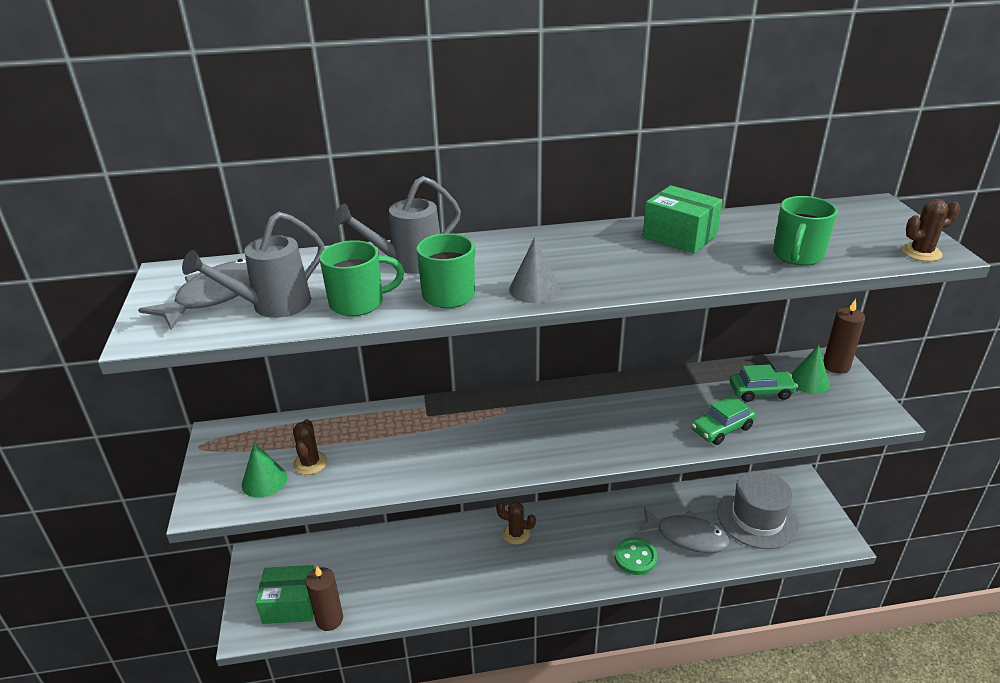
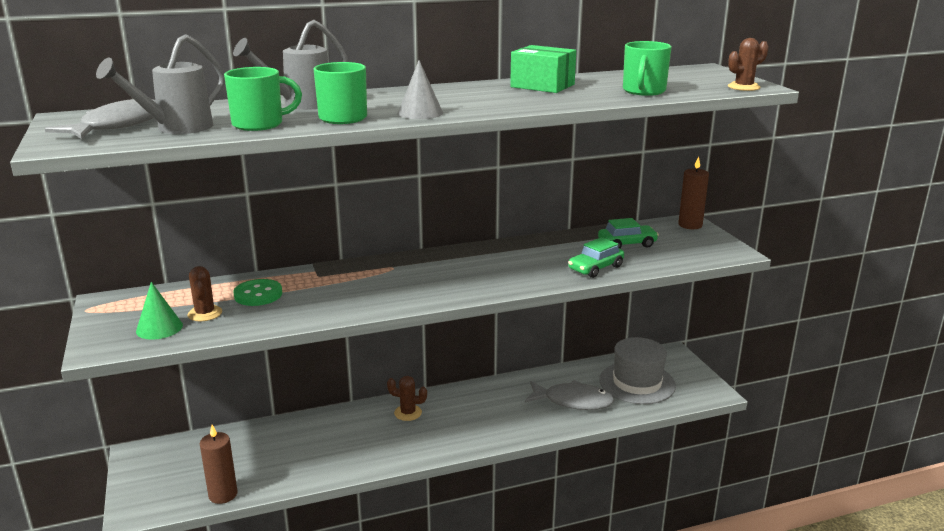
camera: 10 degrees left, 10 degrees down
green box [256,565,314,624] -> none
green button [614,538,658,575] -> green button moved to [233,279,282,306]
green cone [791,345,830,394] -> none

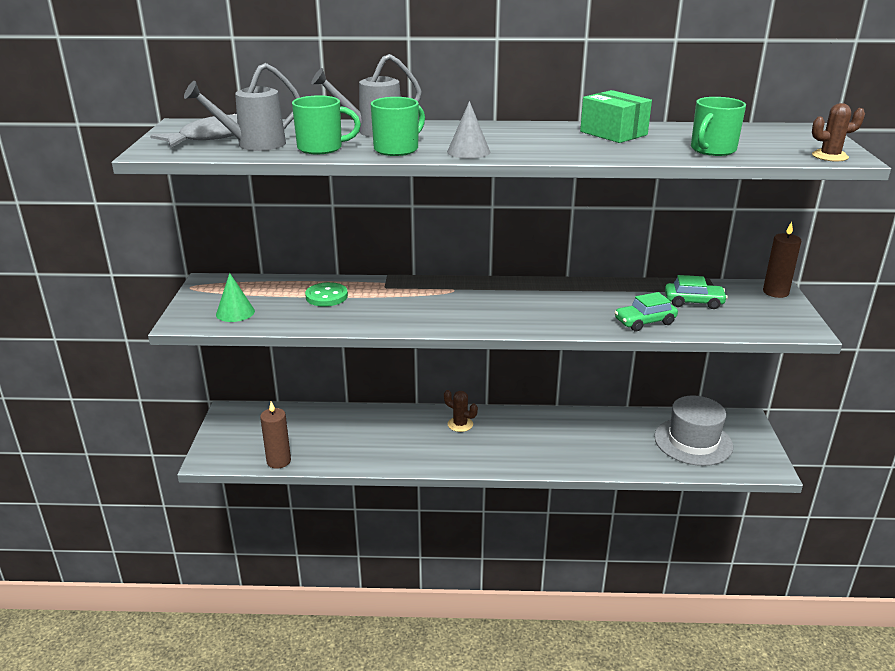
camera: 20 degrees right, 5 degrees up
brown cactus [187,266,222,321] -> none
grey fish [525,380,615,410] -> none

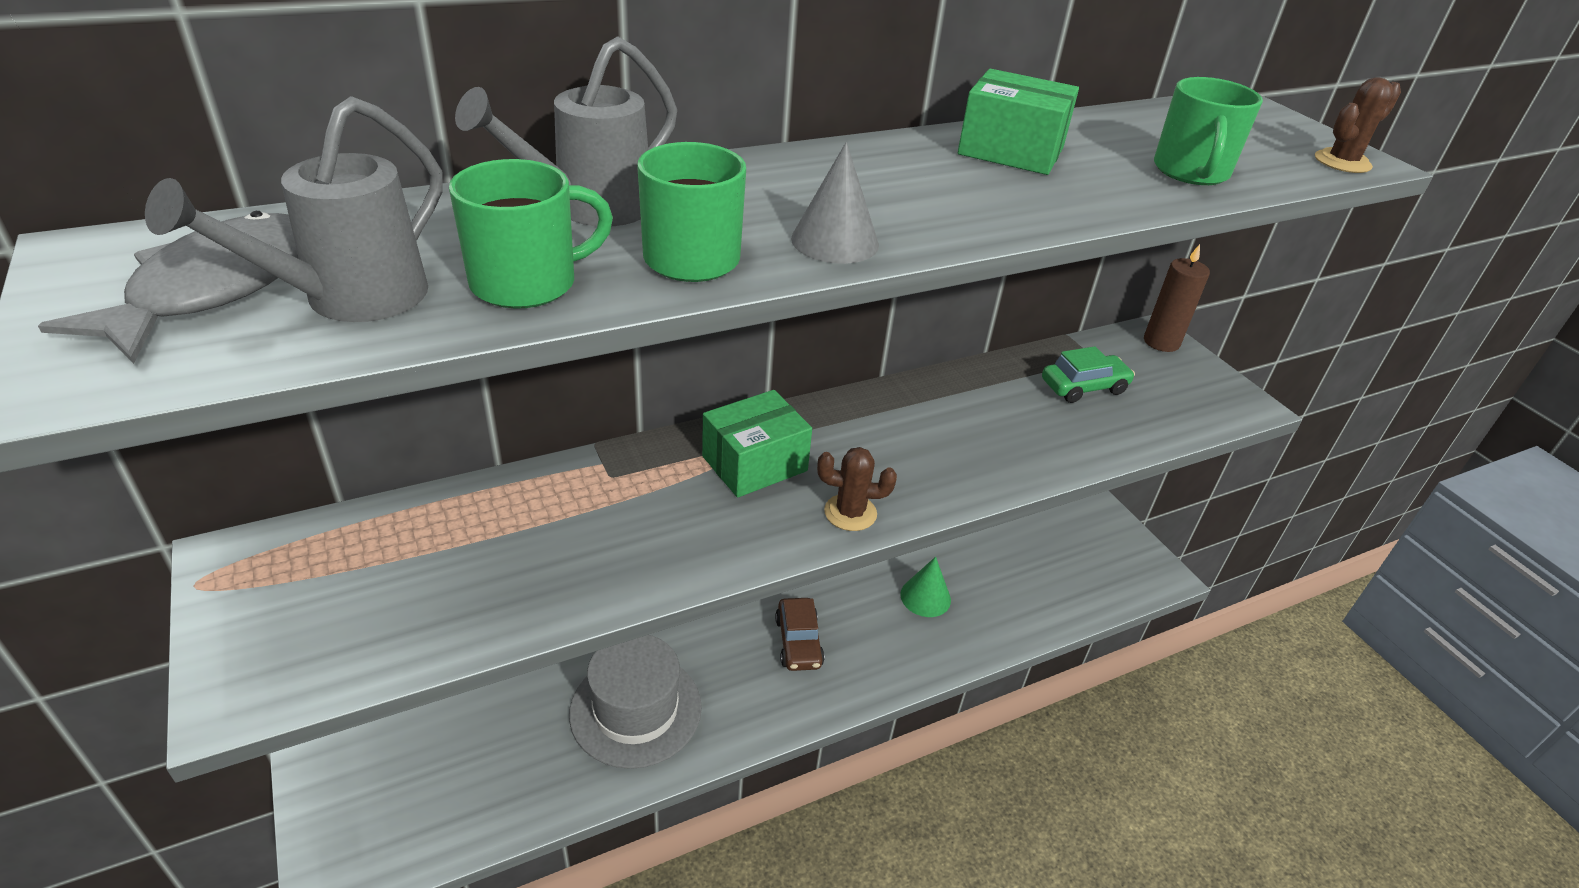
camera: 30 degrees left, 10 degrees up
green cone [216,273,255,322] -> green cone moved to [900,557,951,617]
brown candle [260,401,291,469] -> none
green button [305,282,348,306] -> none
brown cactus [444,390,478,432] -> brown cactus moved to [817,447,897,531]
green car [615,292,678,331] -> none
grey hat [654,396,733,466] -> grey hat moved to [569,635,702,769]
none -> green box [702,390,812,498]
none -> brown car [775,598,825,671]

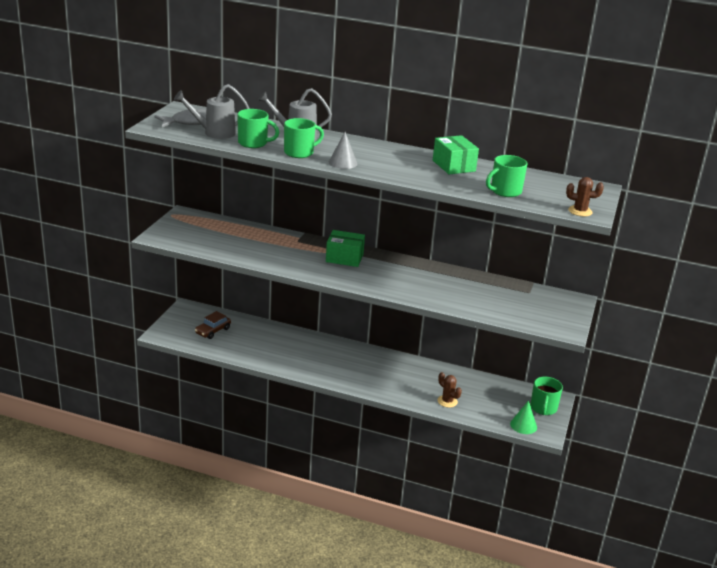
camera: 45 degrees right, 10 degrees down
grey hat [569,635,702,769] -> none
brown car [775,598,825,671] -> brown car moved to [195,311,231,339]
brown cactus [817,447,897,531] -> brown cactus moved to [438,372,462,407]
green cone [900,557,951,617] -> green cone moved to [510,400,537,434]
green car [1042,346,1135,403] -> none
brown candle [1144,244,1210,352] -> none
none -> green mug [530,377,563,415]

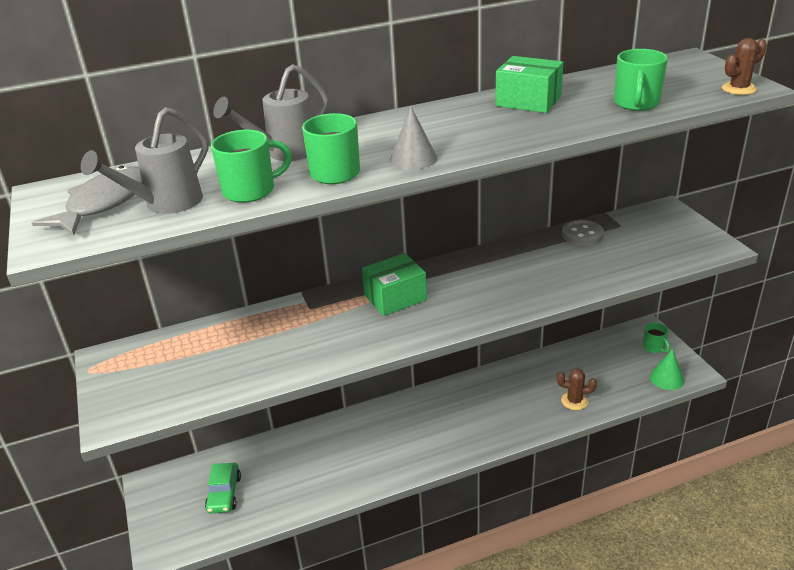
camera: 35 degrees left, 5 degrees up
brown car [195,311,231,339] -> green car [205,463,241,513]
green mug [530,377,563,415] -> green mug [643,322,670,353], size x0.65
none -> grey button [562,220,604,246]

